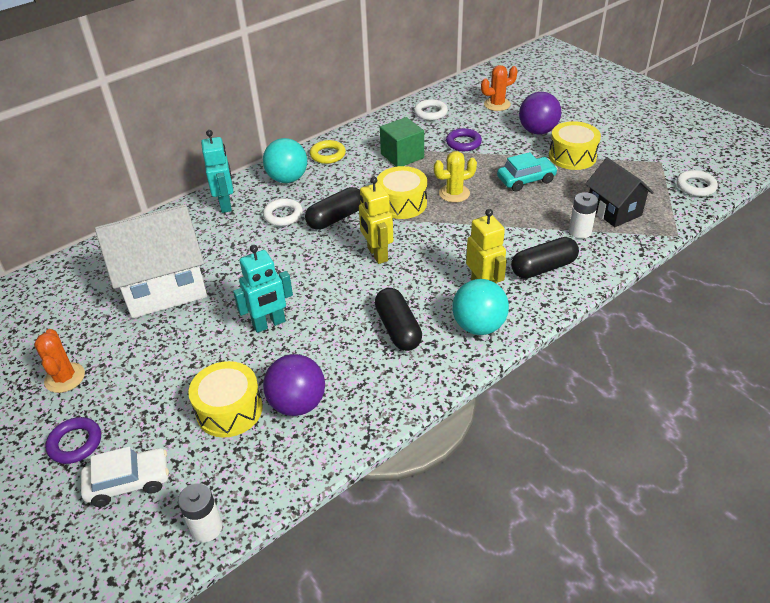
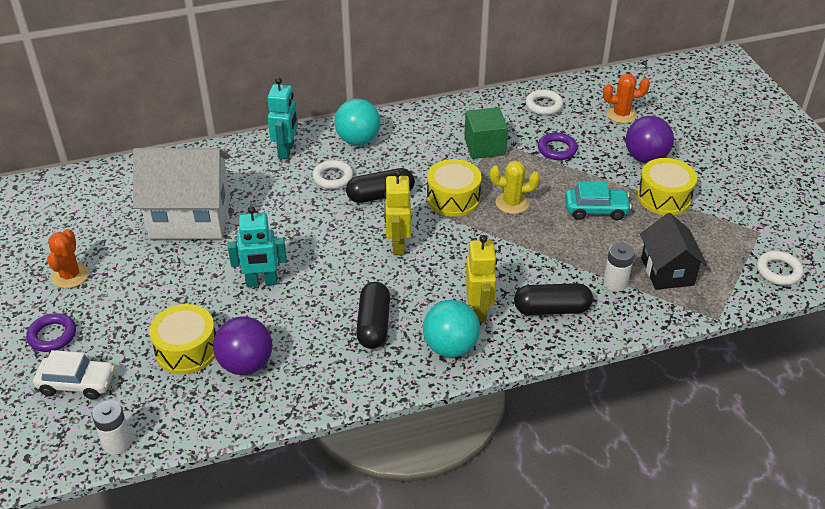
camera: 20 degrees right, 0 degrees up
yellow ring [310,140,346,164] -> none

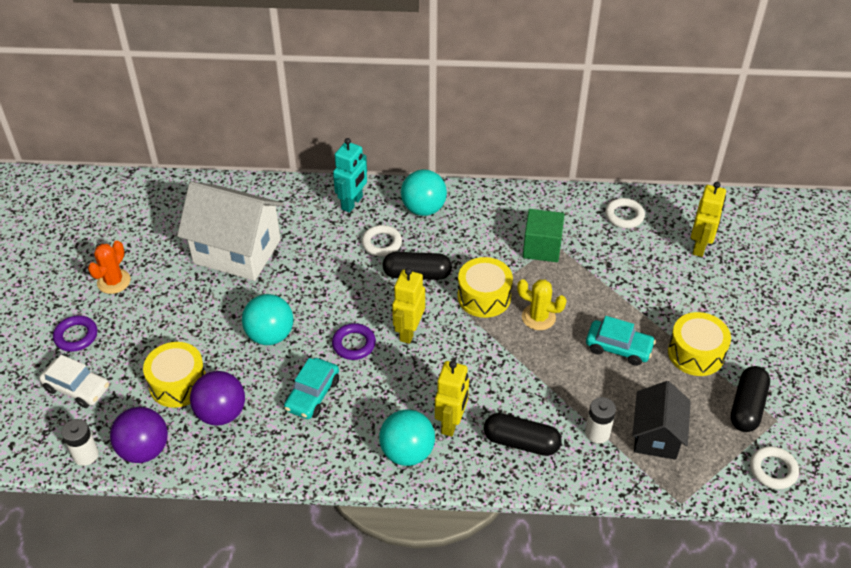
camera: 20 degrees right, 5 degrees up
turquoise robot [228,206,287,287] -> turquoise ball [242,294,293,345]
black capsule [356,282,390,349] -> black capsule moved to [731,366,770,432]
purple ring [538,132,578,160] -> purple ring moved to [332,323,376,360]
orange cactus [603,74,650,123] -> yellow robot [691,182,726,257]
purple ball [625,116,674,163] -> purple ball moved to [110,407,168,463]
none -> turquoise car [284,358,339,419]

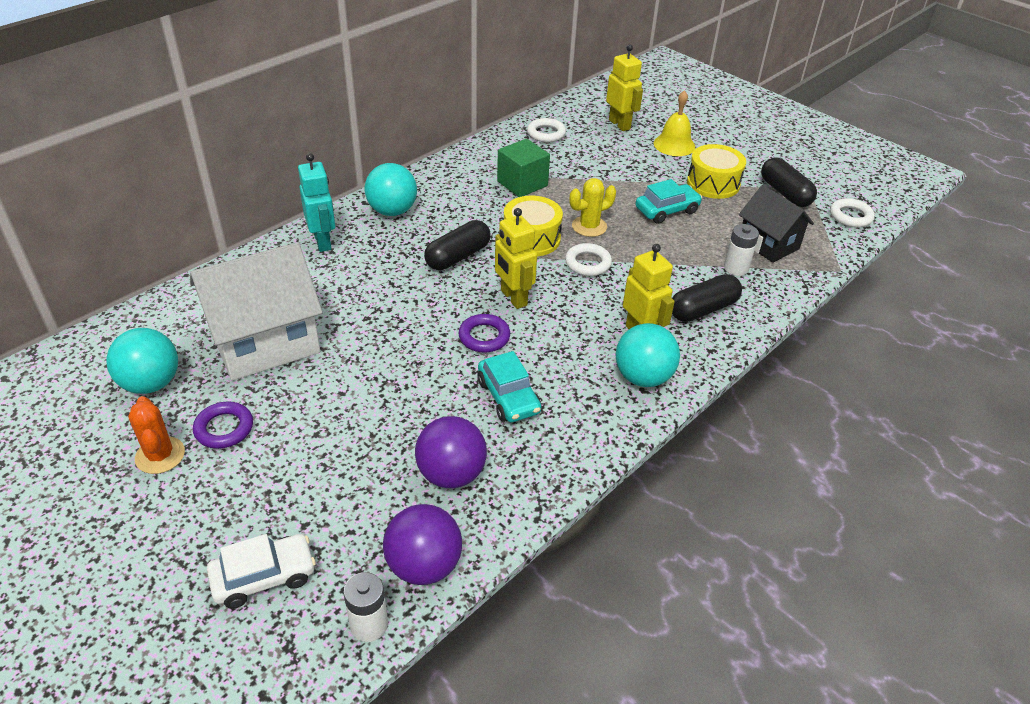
camera: 50 degrees left, 5 degrees down
purple ring [53,315,97,352] -> purple ring moved to [193,402,253,449]
yellow drum [143,342,206,408] -> none
turquoise ball [242,294,293,345] -> turquoise ball moved to [106,328,178,394]
white ring [362,225,402,257] -> white ring moved to [565,243,612,276]
none -> yellow bell [654,90,695,156]

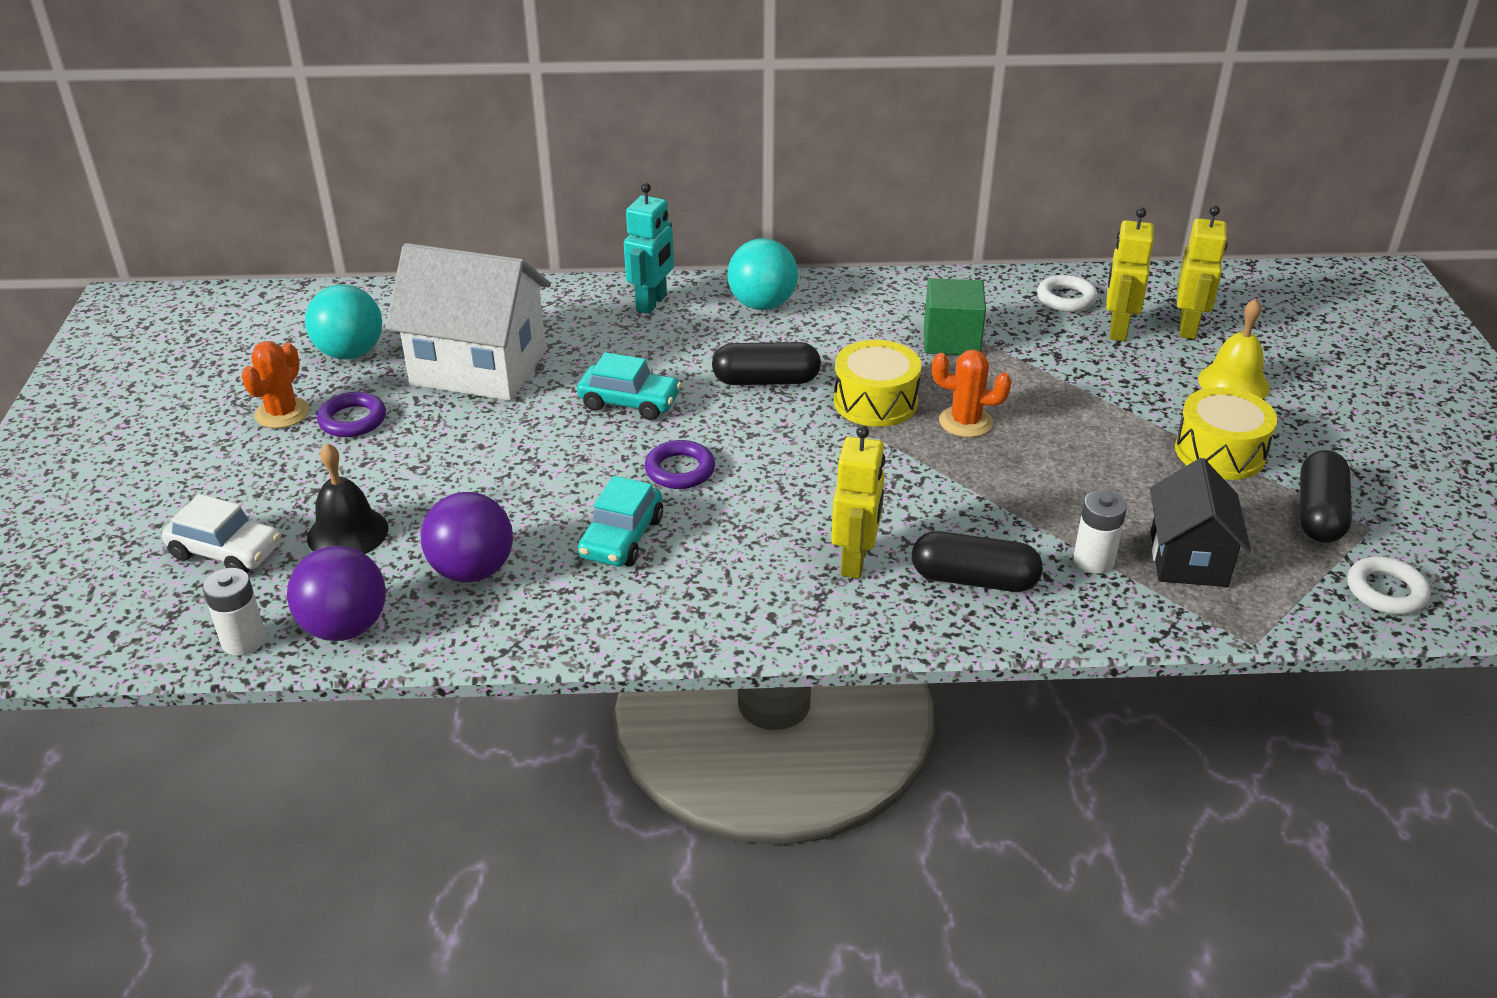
camera: 45 degrees right, 5 degrees down
yellow robot [495,208,537,309] -> yellow robot moved to [1106,207,1154,341]
white ring [565,243,612,276] -> none
yellow cactus [569,178,616,237] -> orange cactus [932,350,1012,437]
turquoise ball [615,323,680,387] -> none
turquoise car [635,179,702,224] -> turquoise car moved to [577,352,682,420]
none -> black bell [307,443,388,554]

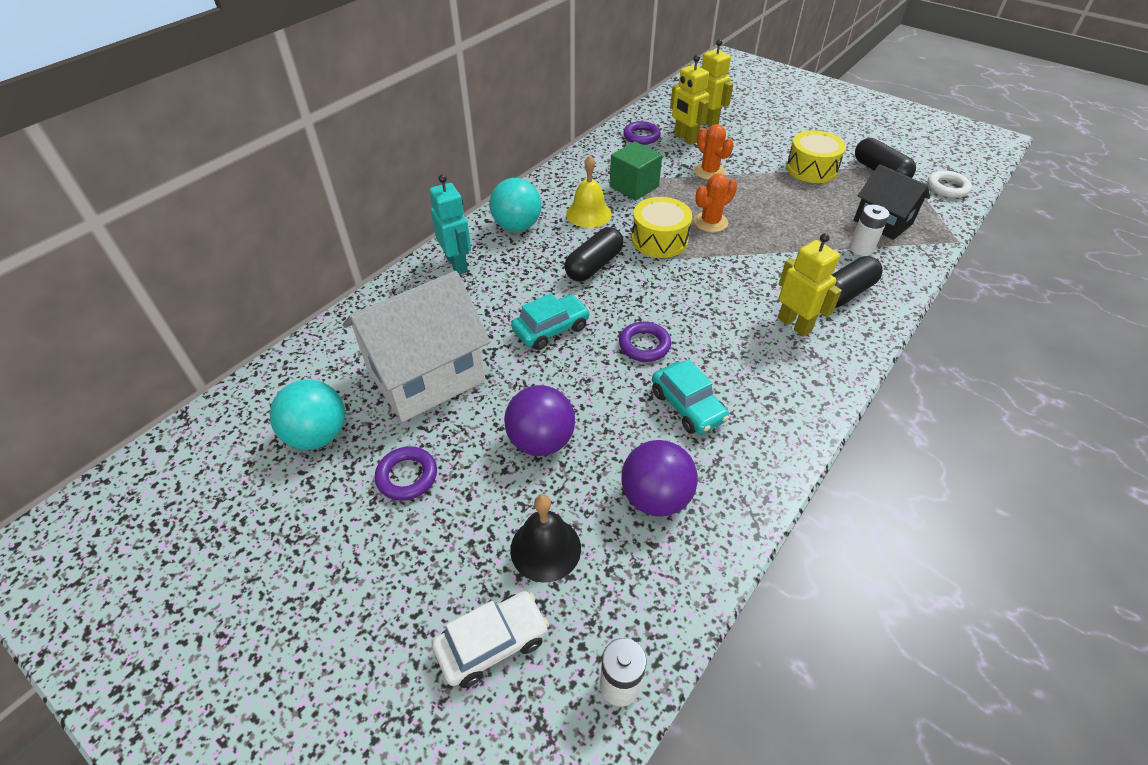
camera: 50 degrees left, 10 degrees up
orange cactus [241,341,310,428] -> orange cactus moved to [694,124,734,180]
purple ball [287,546,386,641] -> purple ball moved to [504,385,575,456]
white ring [1037,275,1098,312] -> purple ring [623,121,661,145]
yellow bell [1198,299,1270,399] -> yellow bell moved to [566,156,612,228]

